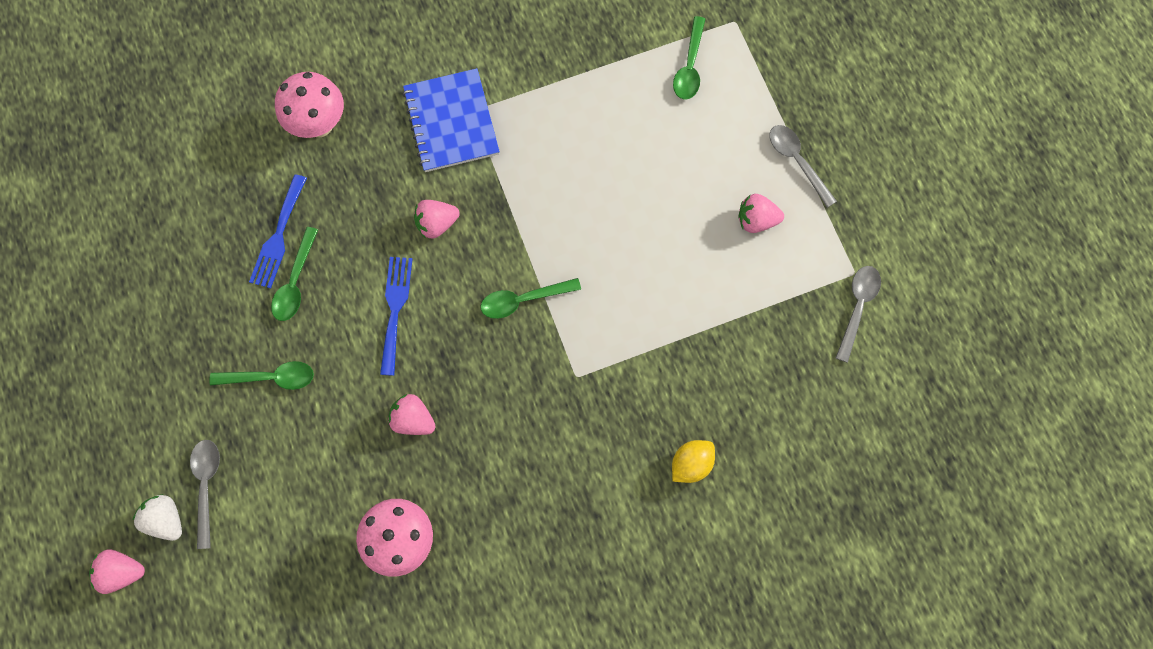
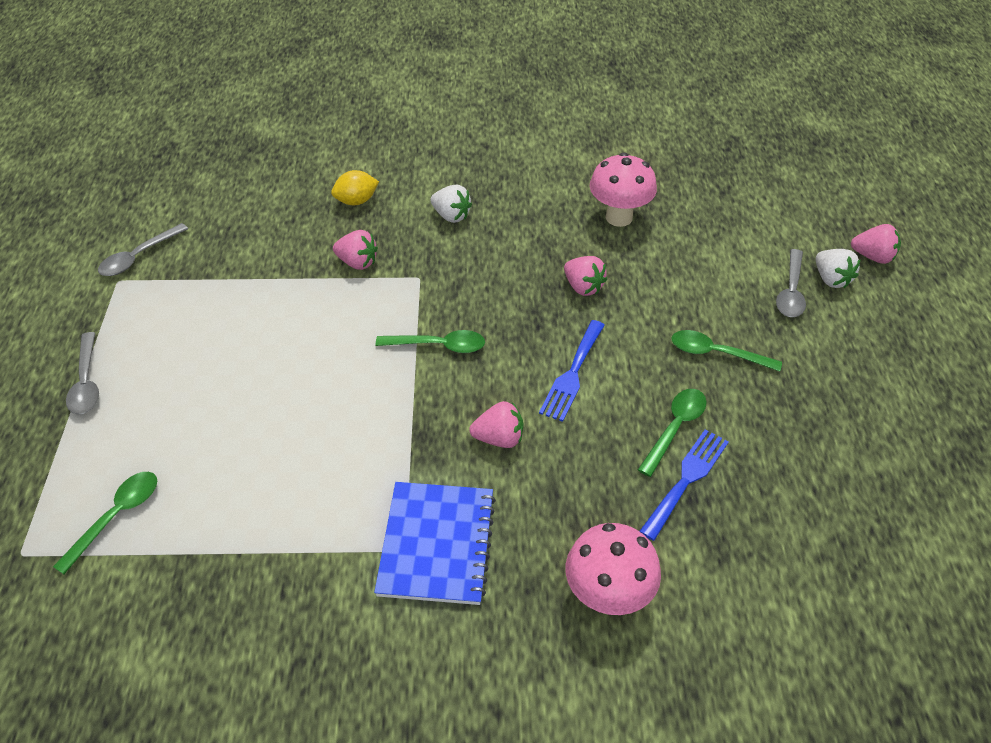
camera: 160 degrees left, 25 degrees down
pink strawberry [738,194,784,233] -> pink strawberry moved to [333,230,378,270]
none -> white strawberry [430,185,472,223]

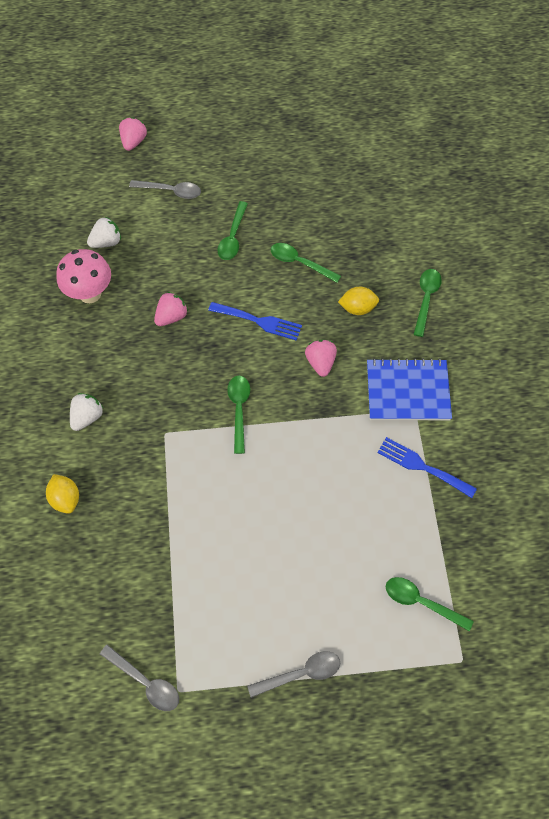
camera: 95 degrees left, 15 degrees up
pink strawberry [333,230,378,270] -> none
pink mushroom [566,523,661,615] -> green spoon [413,269,442,337]
blue fork [639,429,729,541] -> blue fork moved to [377,437,477,498]
white strawberry [816,249,861,288] -> white strawberry moved to [87,217,121,248]
none -> yellow lemon [338,287,379,315]

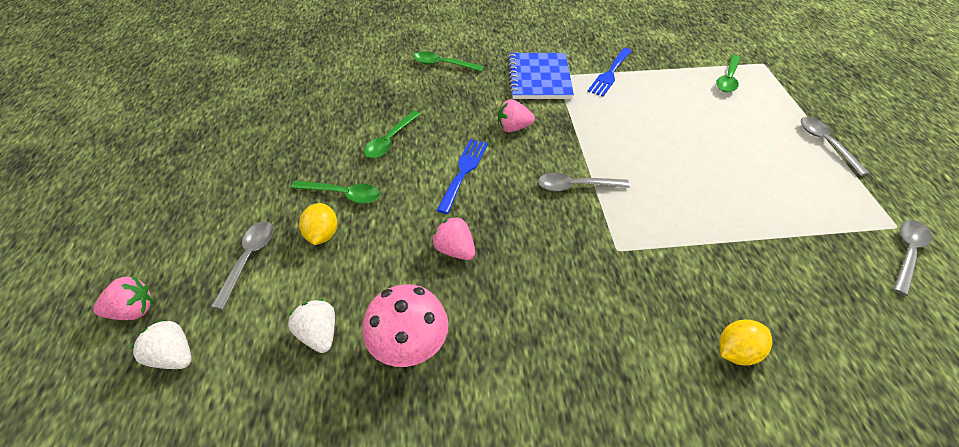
camera: 90 degrees left, 15 degrees down
white strawberry [70,393,103,431] -> white strawberry moved to [131,319,192,369]
pink strawberry [119,117,147,151] -> pink strawberry turned 150 degrees clockwise [93,276,153,320]
green spoon [227,376,250,454] -> grey spoon [538,173,630,191]
yellow lemon [338,287,379,315] -> yellow lemon moved to [299,203,337,245]

